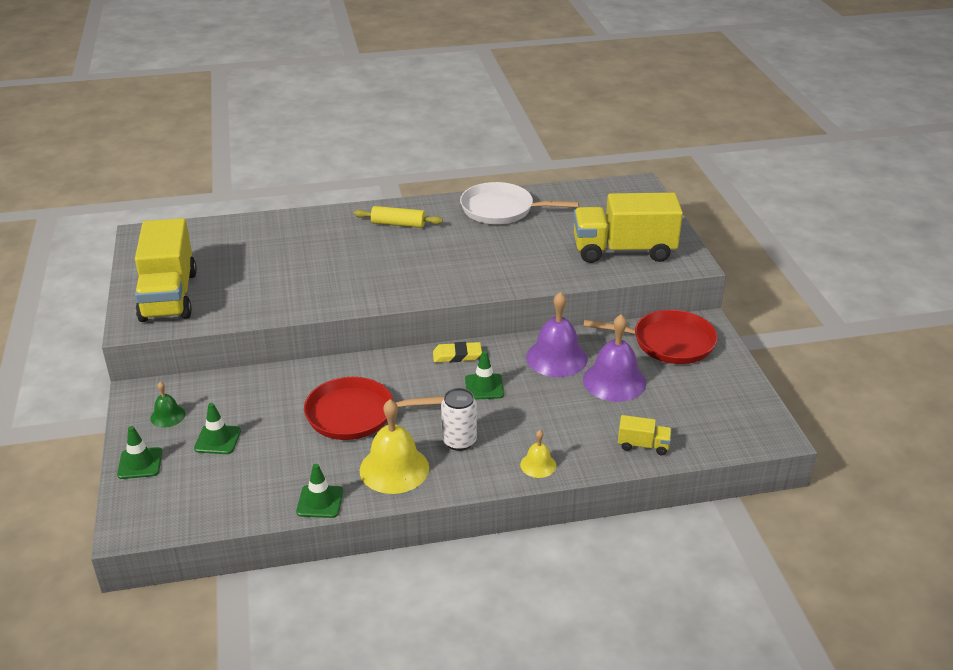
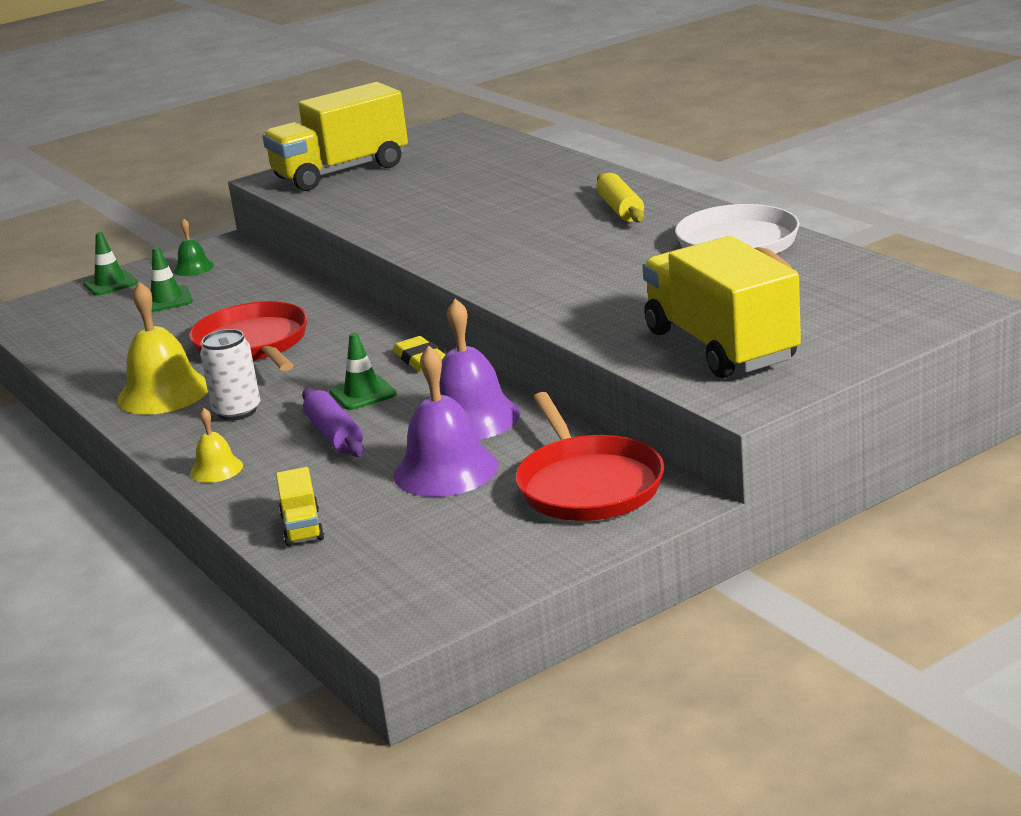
camera: 70 degrees right, 10 degrees down
green traffic cone [296,464,343,518] -> none
none -> purple rolling pin [302,388,365,457]

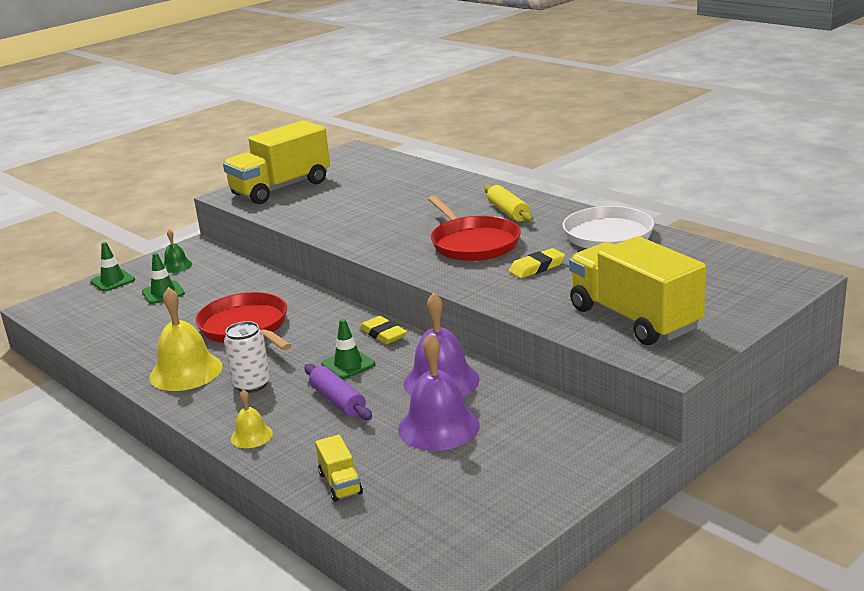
camera: 10 degrees left, 0 degrees up
red pan [515,392,664,521] -> red pan moved to [428,196,521,261]
none -> yellow eraser [509,248,565,278]

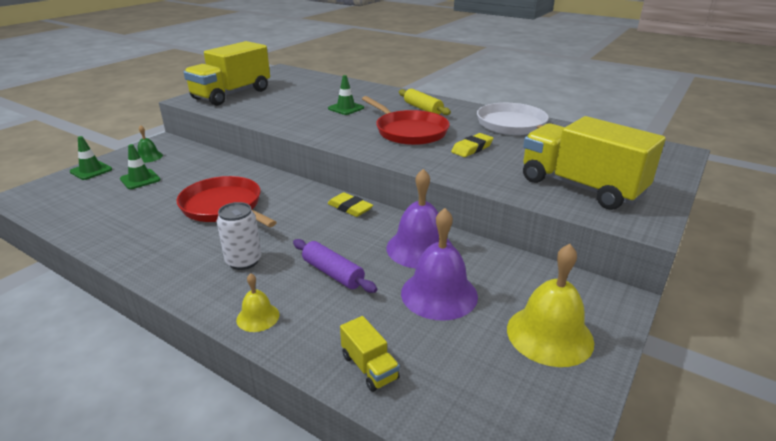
camera: 15 degrees left, 5 degrees up
yellow bell [149,287,223,391] -> yellow bell moved to [507,244,594,367]
green traffic cone [321,319,375,379] -> green traffic cone moved to [328,75,364,115]

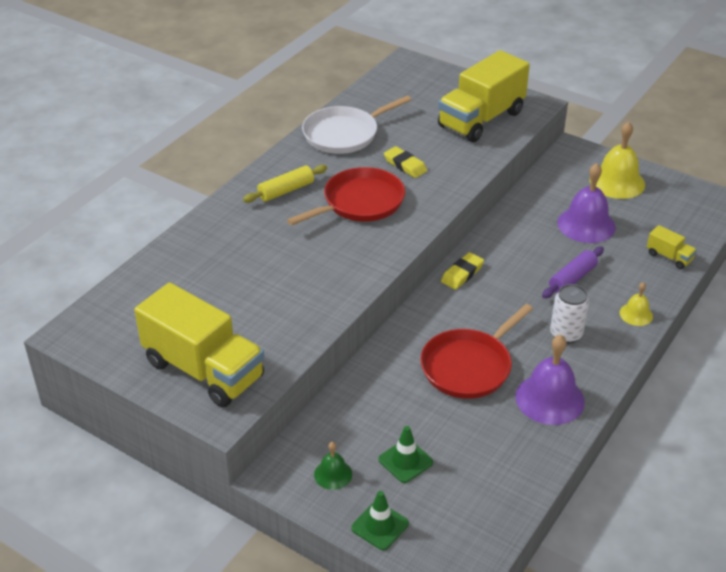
camera: 90 degrees left, 10 degrees up
green traffic cone [328,75,364,115] -> none
yellow truck [340,316,400,392] -> yellow truck turned 75 degrees clockwise [647,225,697,269]
purple bell [386,169,452,269] -> purple bell moved to [515,334,585,425]

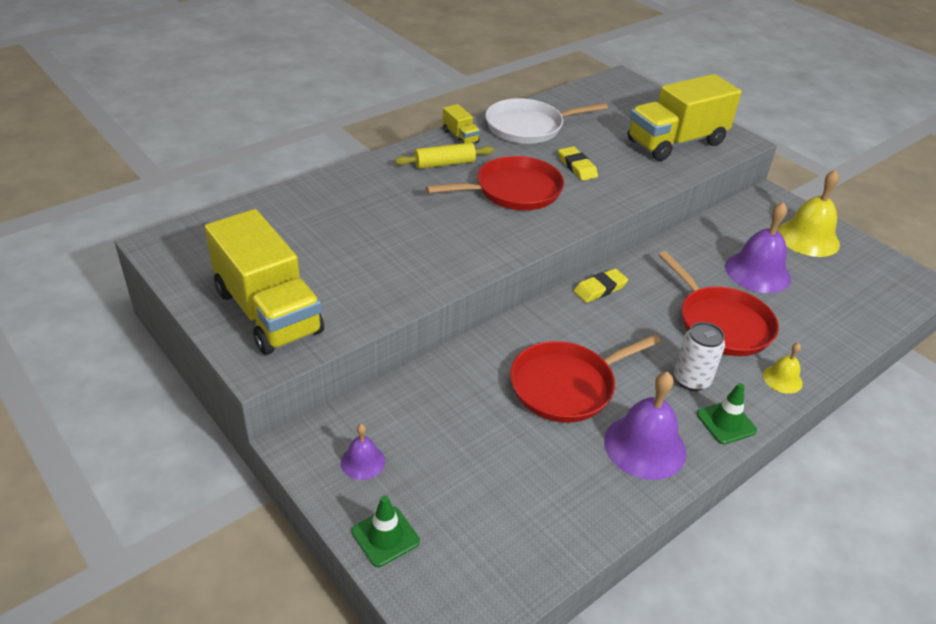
camera: 15 degrees right, 0 degrees up
green bell [314,442,352,490] -> purple bell [341,424,385,480]
green traffic cone [378,426,433,483] -> green traffic cone moved to [697,383,757,444]
purple rolling pin [542,247,604,298] -> red pan [659,251,779,356]
yellow truck [647,225,697,269] -> yellow truck moved to [443,104,480,144]

